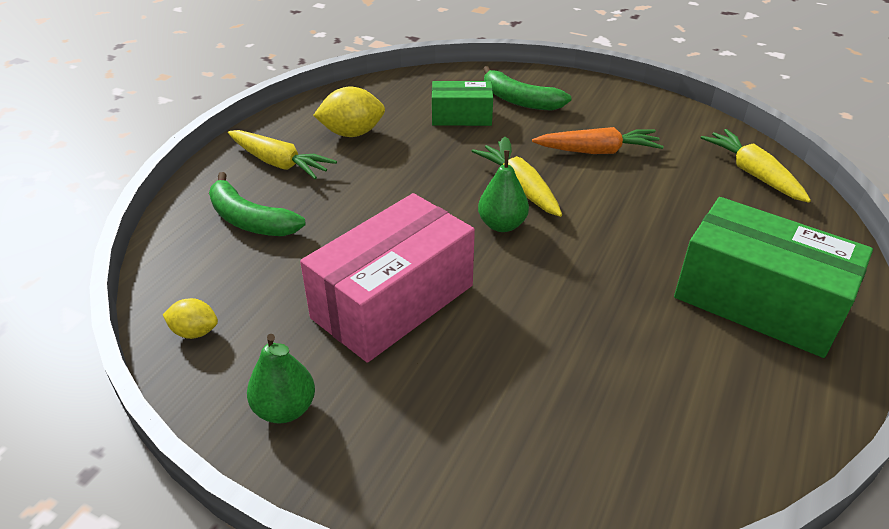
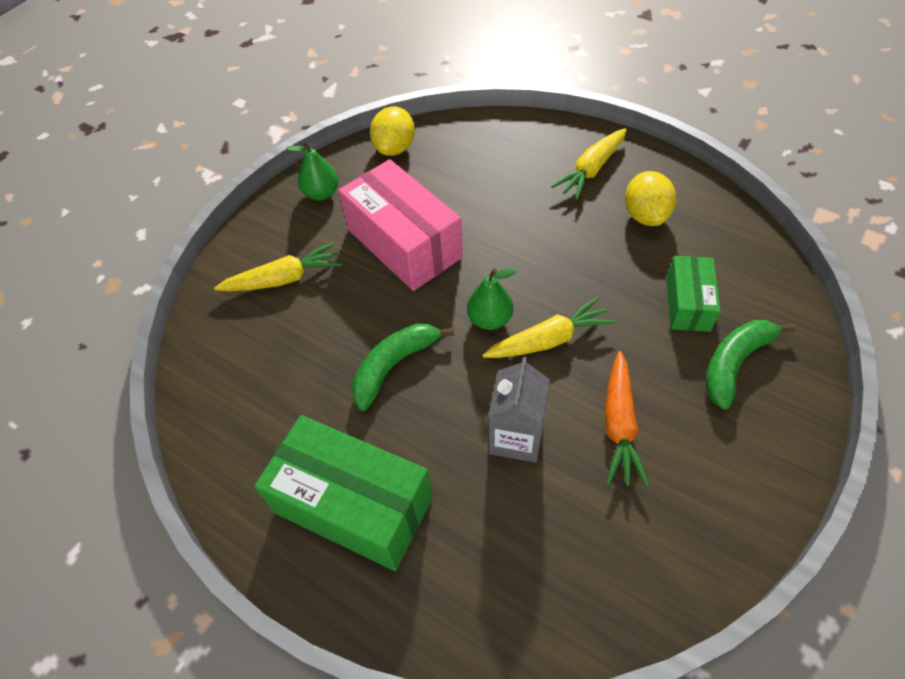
camera: 100 degrees right, 15 degrees up
yellow lemon [163,298,218,339] -> yellow lemon [370,106,415,156], size x1.71
green banana [209,172,306,236] -> green banana moved to [352,324,454,411]
green box [674,197,873,358] -> green box turned 75 degrees clockwise [254,415,433,571]
yellow carrot [701,129,811,203] -> yellow carrot moved to [214,242,342,291]
none -> grey carton [489,357,550,463]

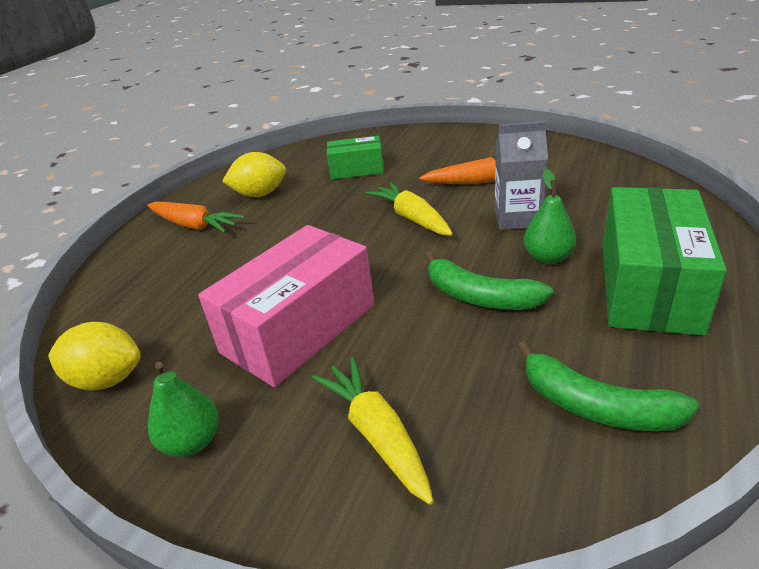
camera: 100 degrees left, 20 degrees down
green pear [467,268,517,330] -> green pear moved to [524,168,576,264]
yellow carrot [551,128,627,200] -> orange carrot [147,202,245,233]
green banana [706,320,796,410] -> green banana moved to [517,341,699,431]

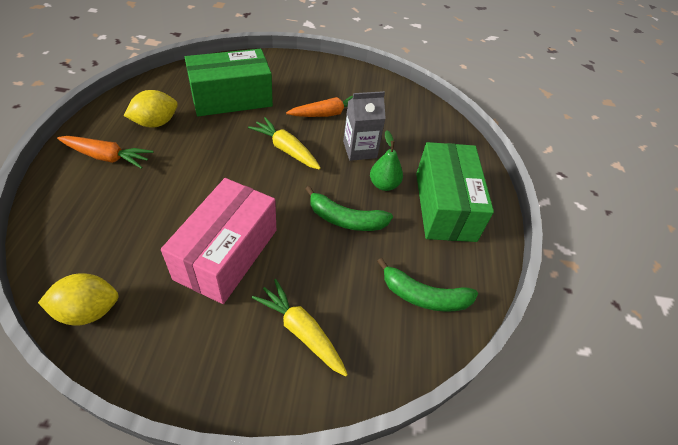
camera: 25 degrees left, 15 degrees up
green pear [148,362,219,457] -> none
green box [327,135,384,180] -> green box [185,49,273,116], size x1.79

